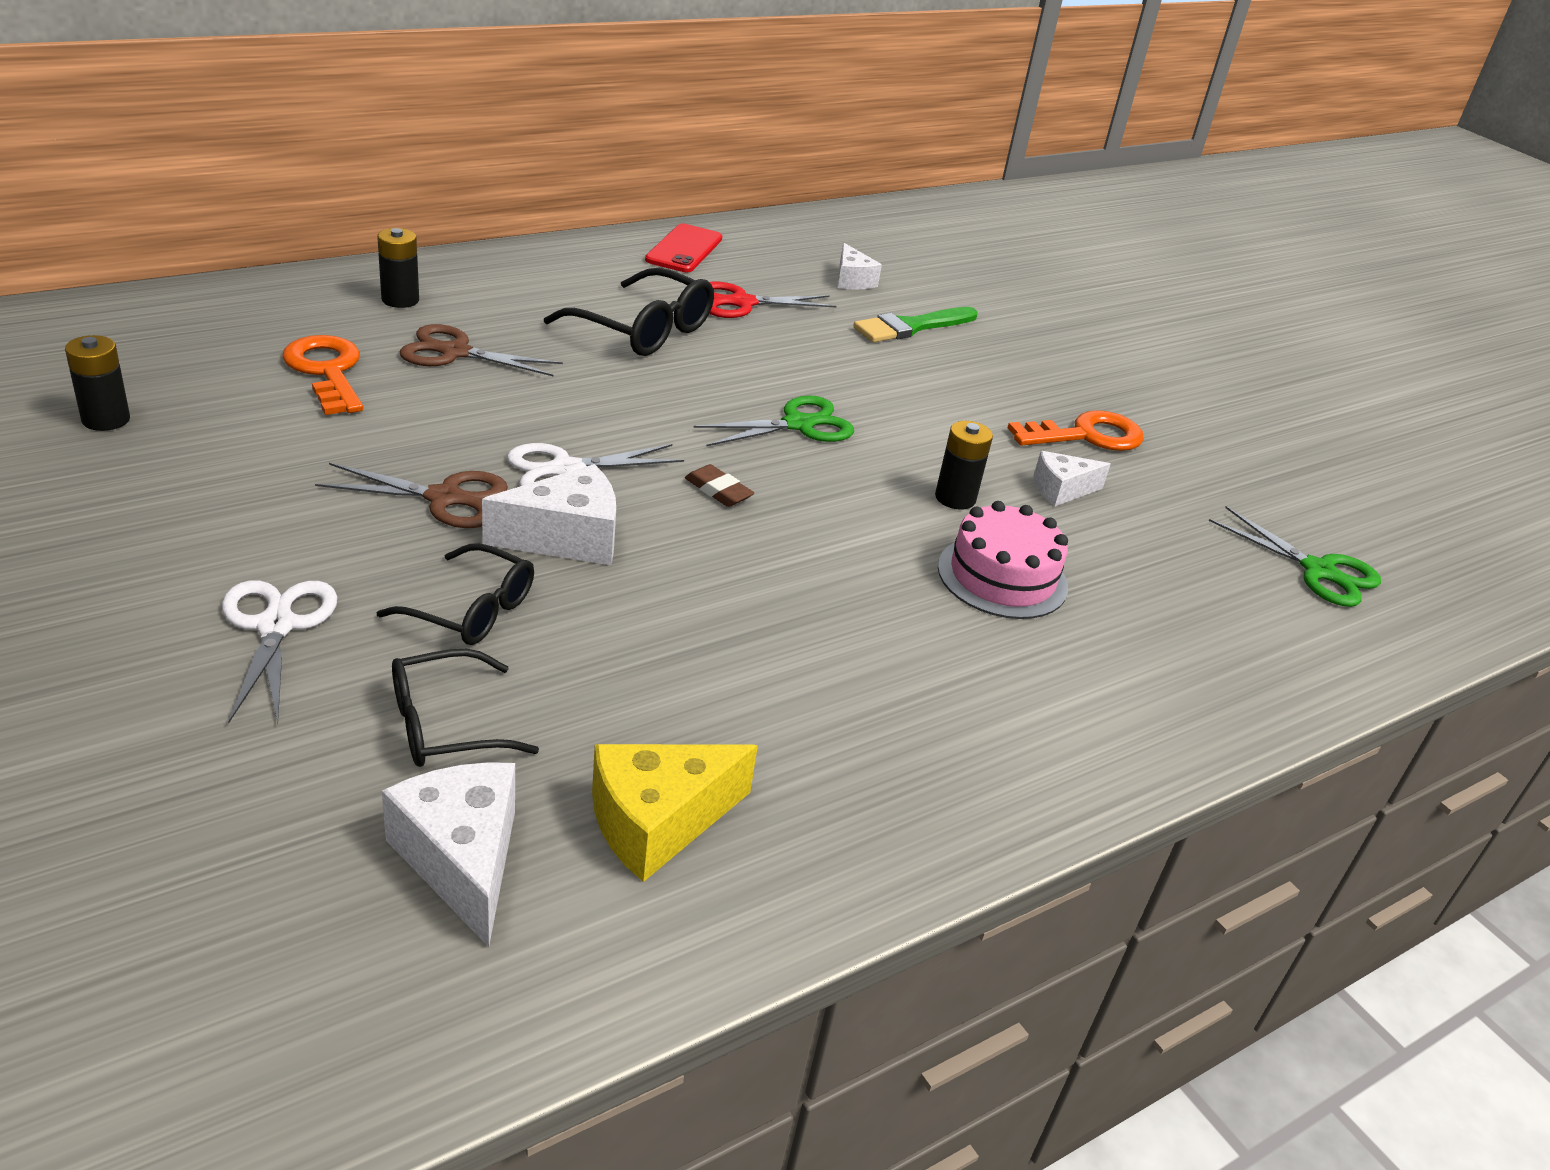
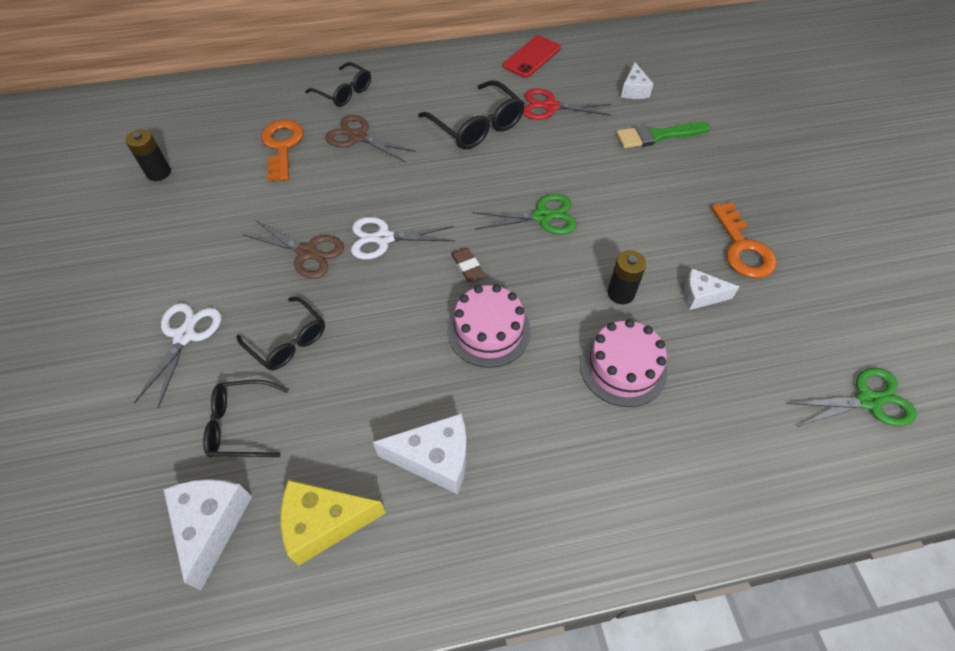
camera: 25 degrees right, 20 degrees up
black battery [377,228,419,308] -> black glasses [305,62,371,107]
white cheese [482,464,616,565] -> white cheese moved to [373,413,467,494]
orange key [1008,410,1144,451] -> orange key turned 75 degrees clockwise [711,202,777,278]
green scissors [1209,507,1381,607] -> green scissors turned 75 degrees counterclockwise [786,368,917,427]
none -> pink cake [447,284,531,368]

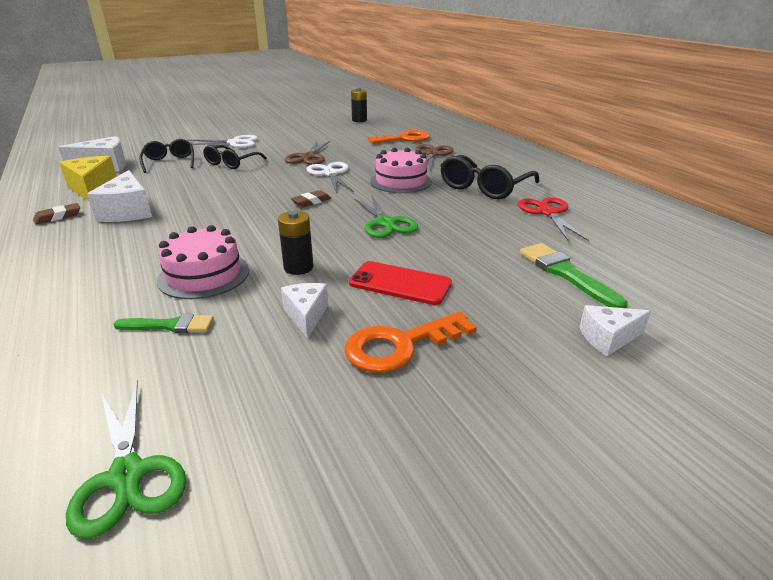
camera: 75 degrees right, 25 degrees down
black glasses [305,62,371,107] -> none
pink cake [447,284,531,368] -> pink cake moved to [370,148,432,193]
red phone [503,36,561,78] -> red phone moved to [349,261,452,305]
white cheese [621,62,654,99] -> white cheese moved to [579,305,651,356]
none -> brown eraser [33,203,80,225]
none -> green brush [113,314,214,333]

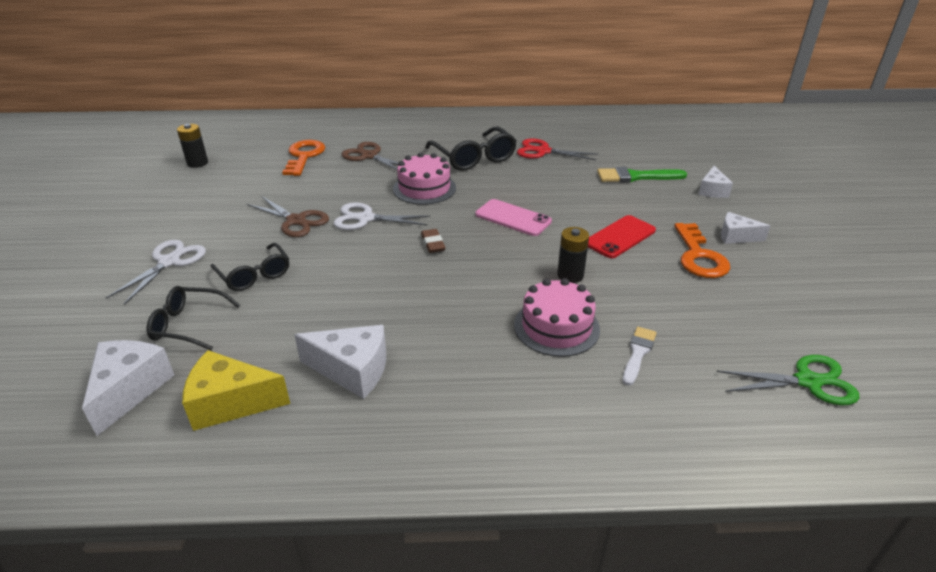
camera: 65 degrees left, 5 degrees up
brown eraser [33,203,80,225] -> none
green brush [113,314,214,333] -> white brush [623,327,656,386]
white cheese [281,283,328,339] -> white cheese moved to [721,212,770,244]
green scissors [354,196,418,238] -> pink phone [476,199,552,236]

